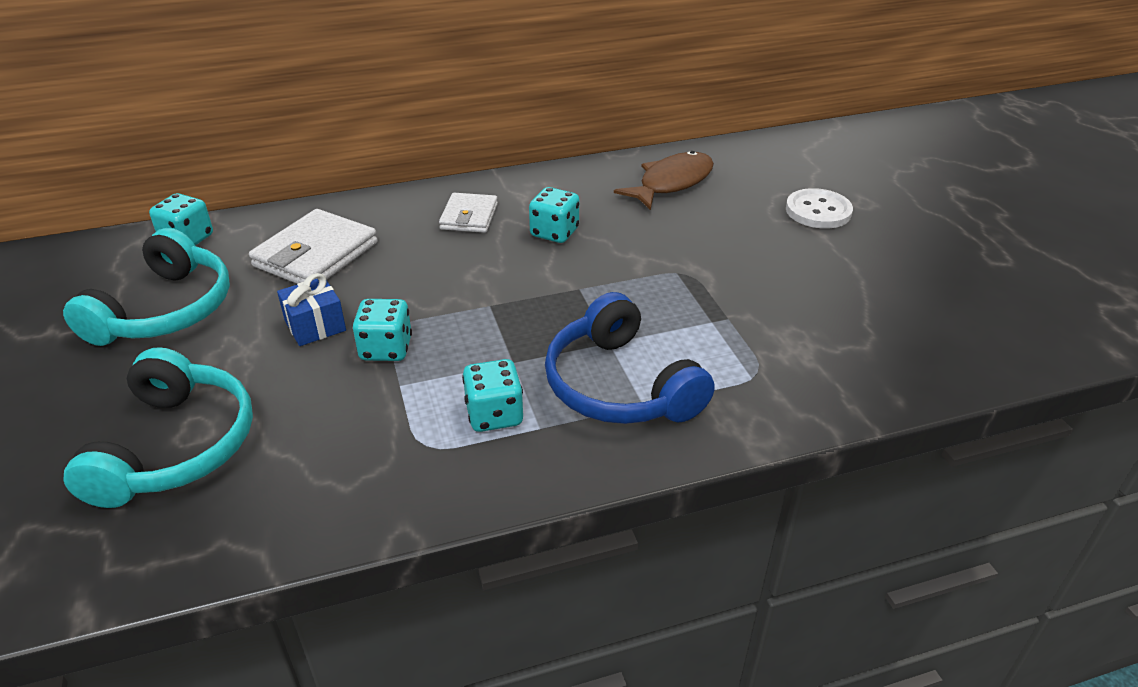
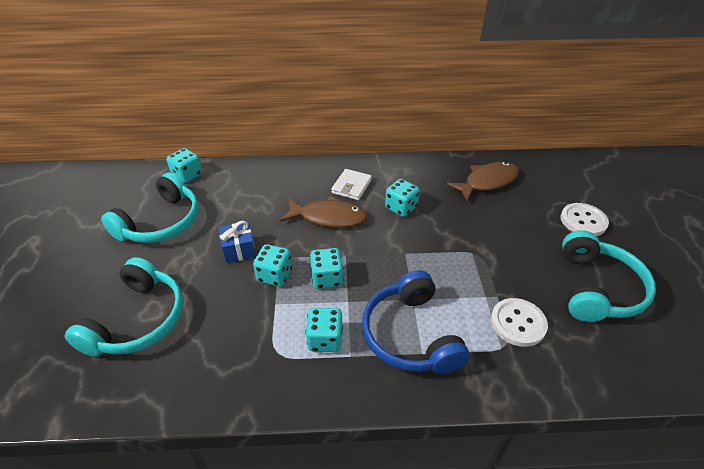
camera: 15 degrees right, 5 degrees up
white wallet [249,209,378,284] -> none
none -> brown fish [280,196,367,228]
none -> turquoise dice [310,248,344,289]
none -> white button [491,298,548,347]
none -> turquoise headphones [562,230,656,322]

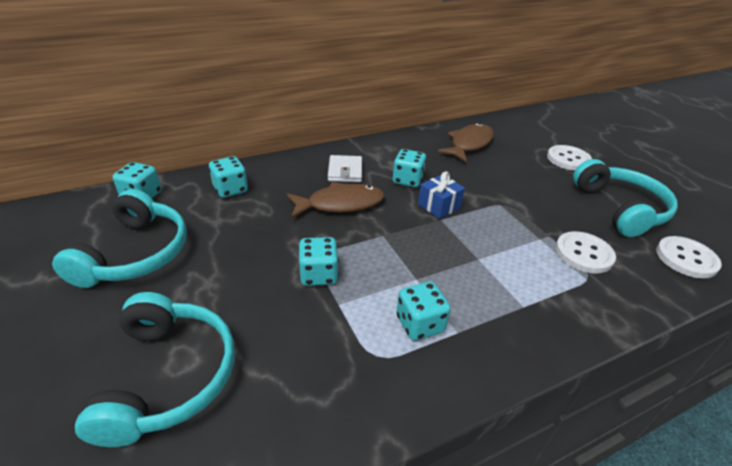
camera: 25 degrees left, 5 degrees down
blue gift [219,221,256,263] -> blue gift moved to [418,171,465,219]
turquoise dice [310,248,344,289] -> turquoise dice moved to [209,156,248,198]
blue headphones [362,270,470,374] -> none
none -> white button [656,236,722,279]

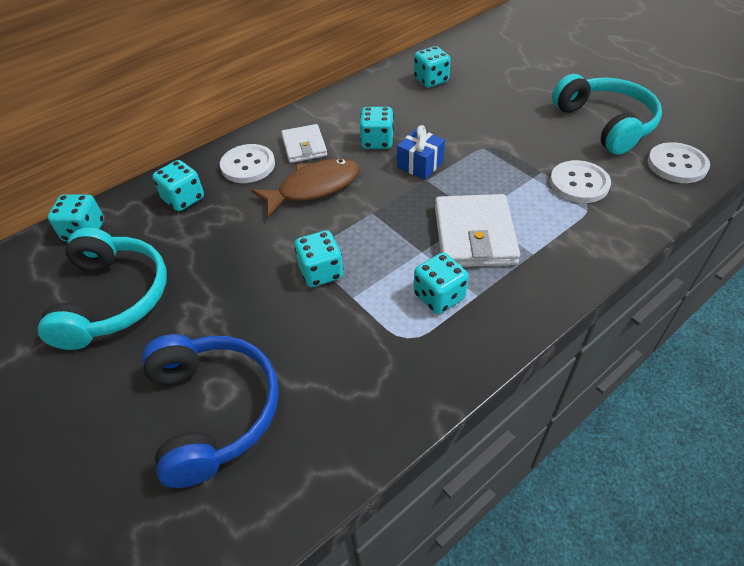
camera: 10 degrees left, 10 degrees up
turquoise headphones [75,292,235,447] -> blue headphones [142,334,279,488]
brown fish [437,123,494,162] -> turquoise dice [414,46,451,88]
white button [547,145,592,171] -> white button moved to [220,144,275,183]
none -> white wallet [435,194,520,267]

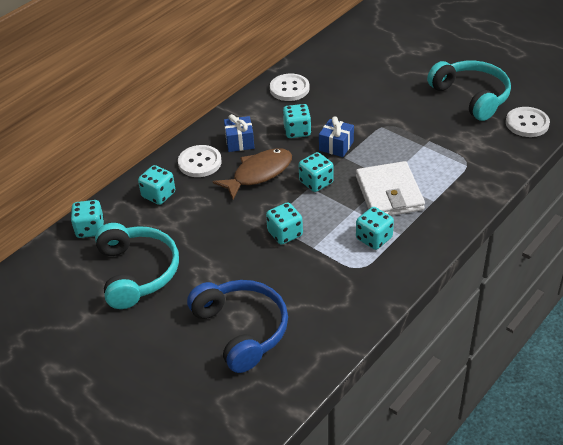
camera: 10 degrees left, 5 degrees down
white wallet [281,124,327,163] -> blue gift [224,114,254,152]
turquoise dice [414,46,451,88] -> turquoise dice moved to [299,152,334,192]
white button [550,160,611,203] -> white button moved to [270,74,310,101]

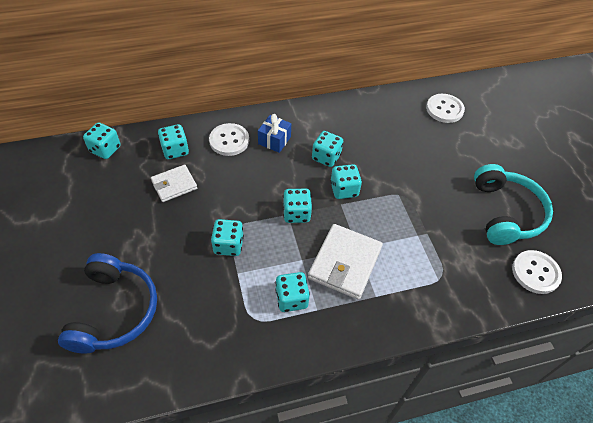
camera: 30 degrees right, 10 degrees up
turquoise headphones [95,223,179,309] -> none
brown fish [212,148,292,200] -> none
white button [270,74,310,101] -> white button moved to [426,94,465,123]
blue gift [319,116,354,157] -> turquoise dice [330,164,362,199]
none -> white wallet [151,165,197,202]

